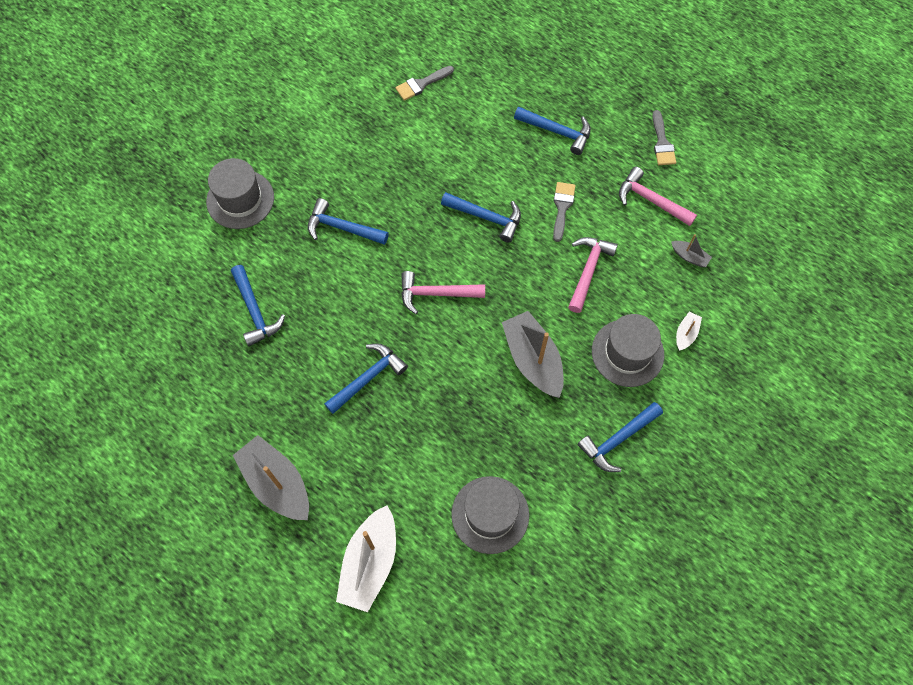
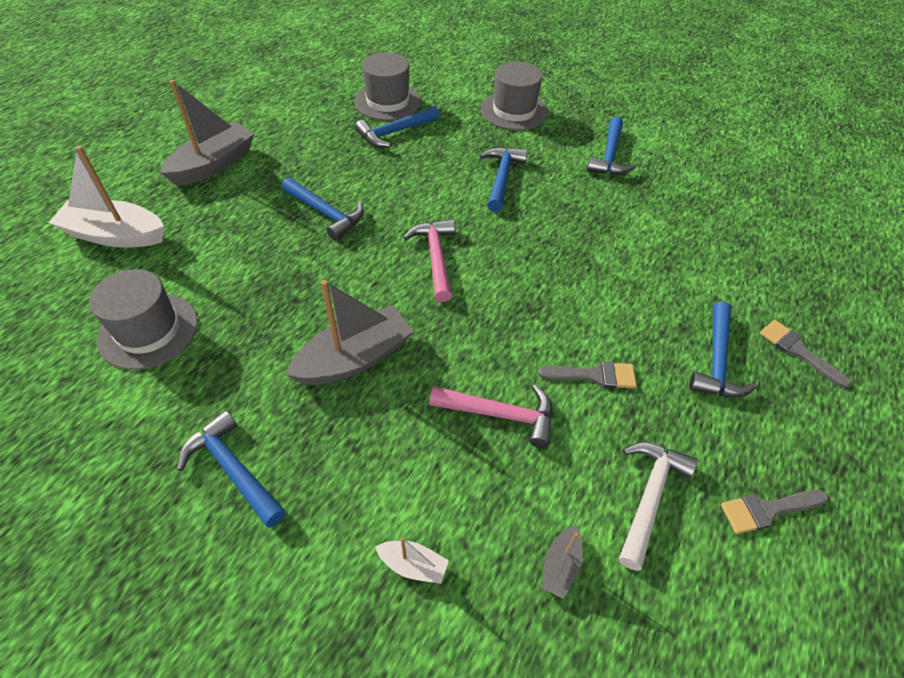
camera: 80 degrees right, 15 degrees down
grey brush [395,66,454,101] -> grey brush moved to [760,320,852,388]
blue hammer [441,192,521,242] -> blue hammer moved to [587,117,636,175]
grey hat [592,314,664,387] -> grey hat moved to [354,52,421,121]
pink hammer [619,167,697,226] -> white hammer [619,442,698,571]

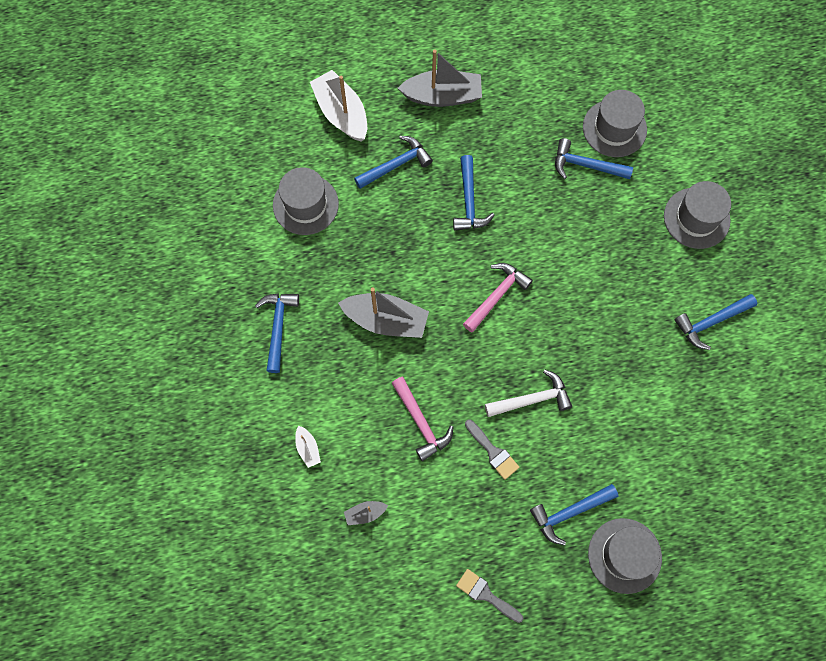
camera: 50 degrees right, 20 degrees up
blue hammer [480,147,528,212] -> blue hammer moved to [354,136,433,189]
white hammer [619,442,698,571] -> white hammer moved to [485,370,572,417]
grey brush [760,320,852,388] -> grey hat [588,518,662,594]

